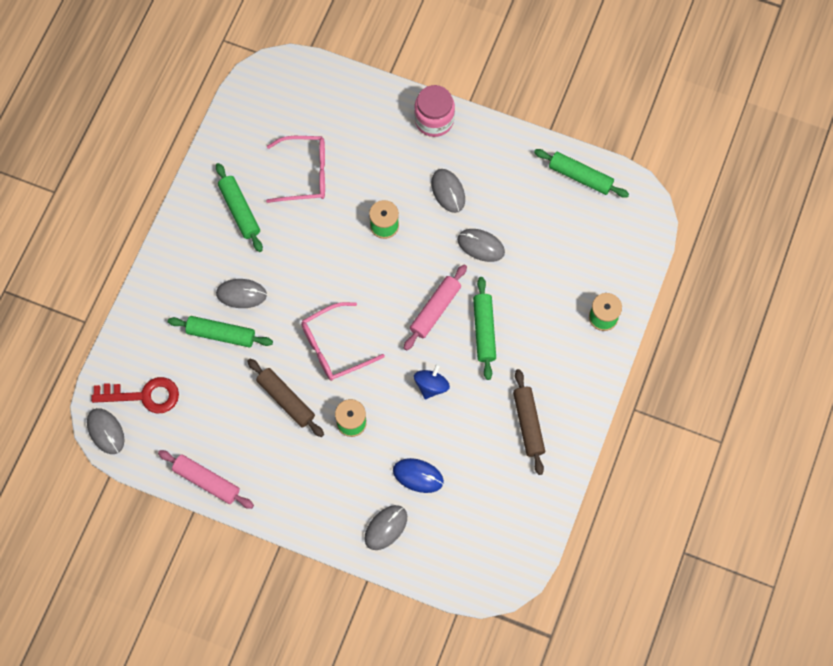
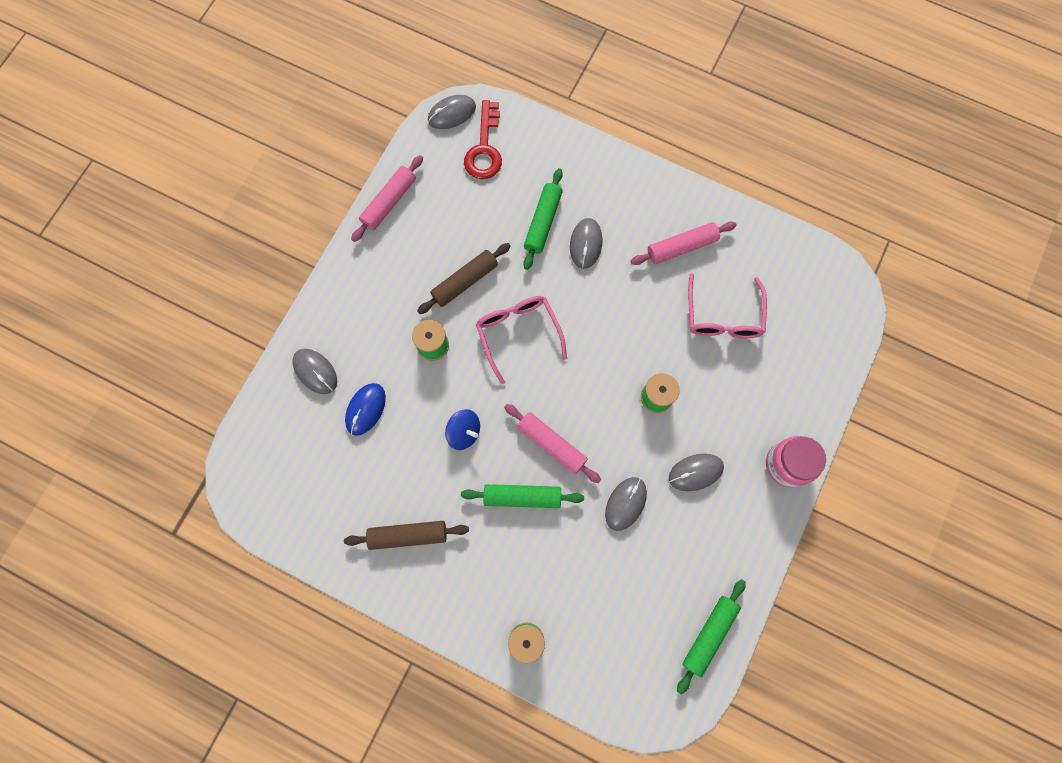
camera: 95 degrees right, 5 degrees up
green rolling pin [216,163,263,252] -> pink rolling pin [631,222,737,265]

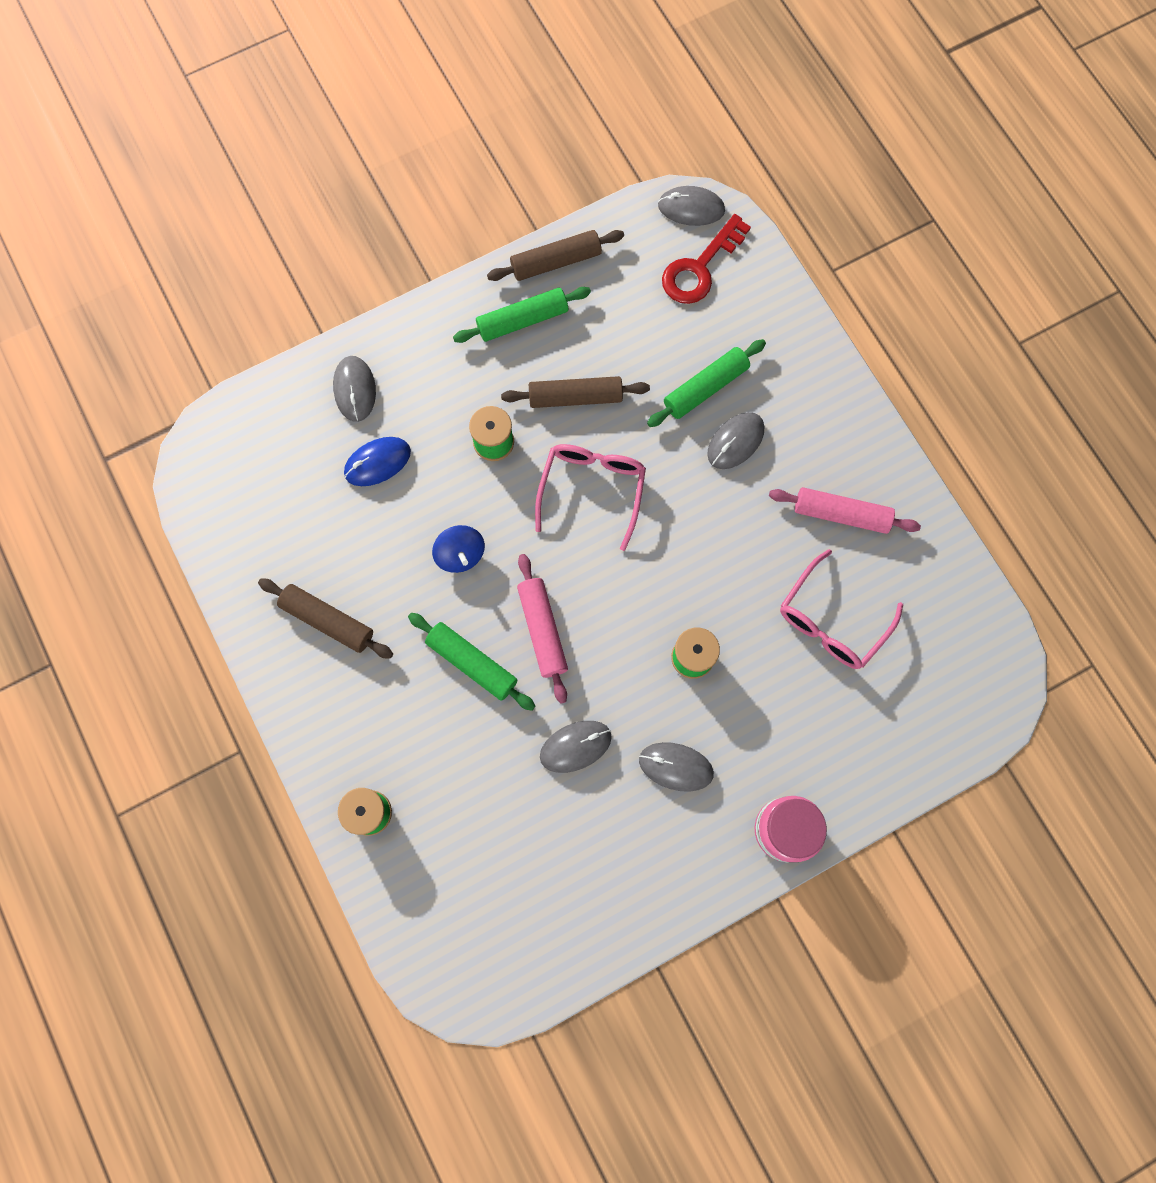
camera: 35 degrees right, 0 degrees up
pink rolling pin [351,155,423,242] -> brown rolling pin [487,230,624,281]
green rolling pin [677,579,746,694] -> green rolling pin moved to [453,287,591,343]

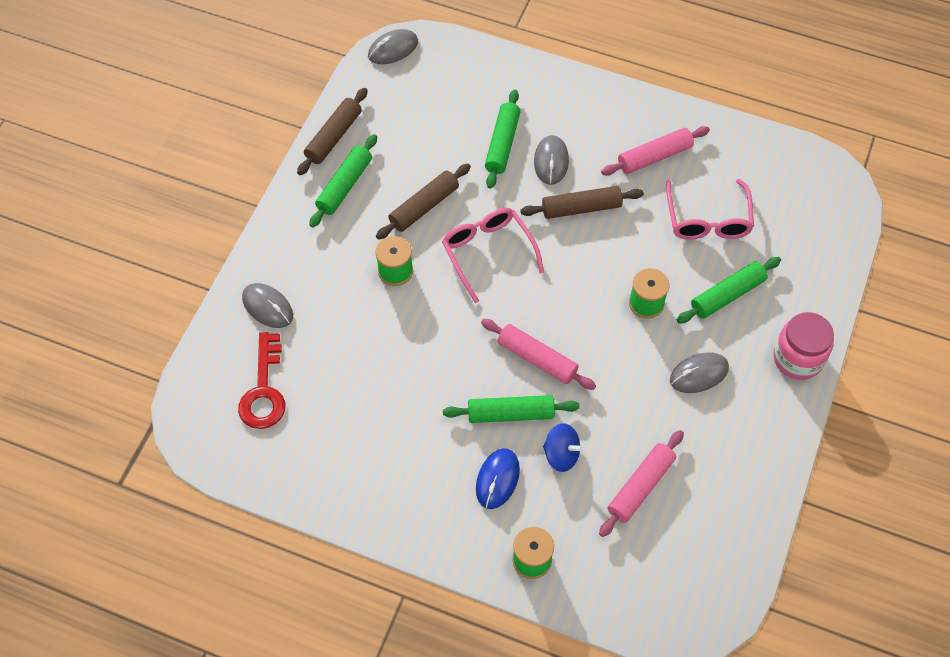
camera: 40 degrees left, 15 degrees down
brown rolling pin [258,578,393,659] -> brown rolling pin moved to [520,186,644,219]
blue mouse [344,437,411,486] -> blue mouse moved to [476,448,520,509]
blue spinning top [432,525,485,573] -> blue spinning top moved to [543,423,583,472]
grey mouse [540,721,612,773] -> none
red key [662,214,751,304] -> red key moved to [238,332,285,429]
none -> pink rolling pin [599,430,684,537]
none -> green rolling pin [677,257,781,324]

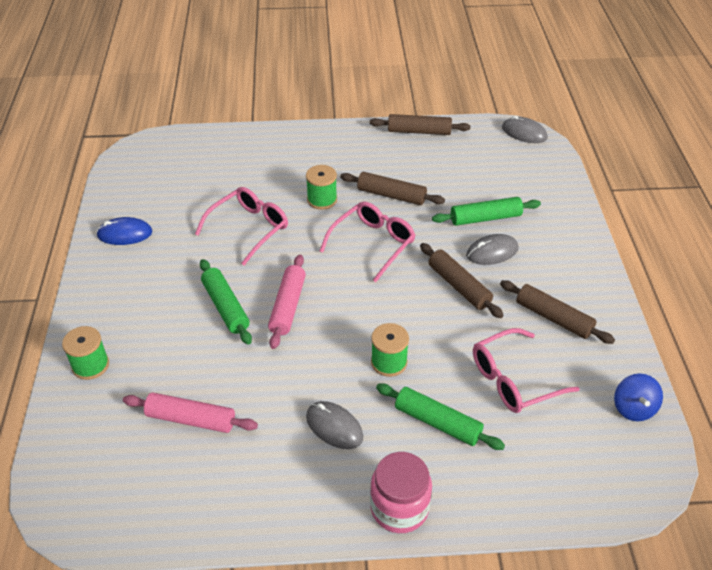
camera: 65 degrees right, 15 degrees down
red key [238,332,285,429] -> none
grey mouse [242,283,293,328] -> none
green rolling pin [309,134,377,228] -> none
blue mouse [476,448,520,509] -> blue mouse moved to [96,217,153,245]
blue spinning top [543,423,583,472] -> blue spinning top moved to [614,373,663,421]
pink rolling pin [601,126,710,176] -> brown rolling pin [500,280,615,344]
none -> pink glasses [195,187,288,265]

